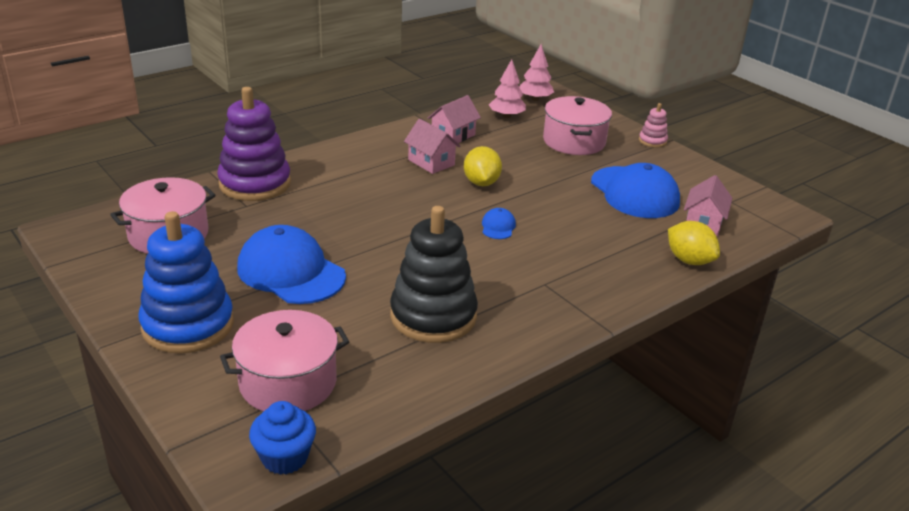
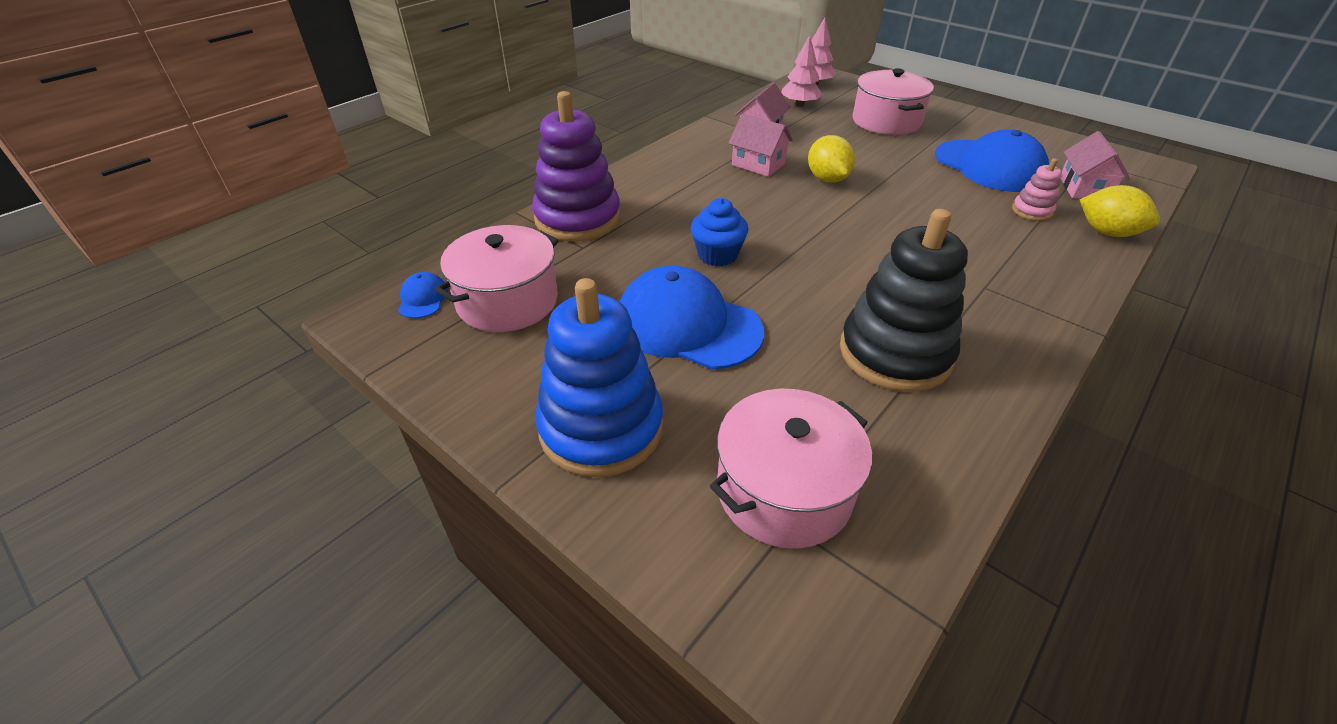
camera: 10 degrees left, 10 degrees up
blue cupcake [249,401,316,475] -> blue cupcake moved to [691,198,748,266]
blue cap [482,208,516,239] -> blue cap moved to [398,272,448,318]
pink stacking toy [639,103,668,148] -> pink stacking toy moved to [1012,158,1062,221]

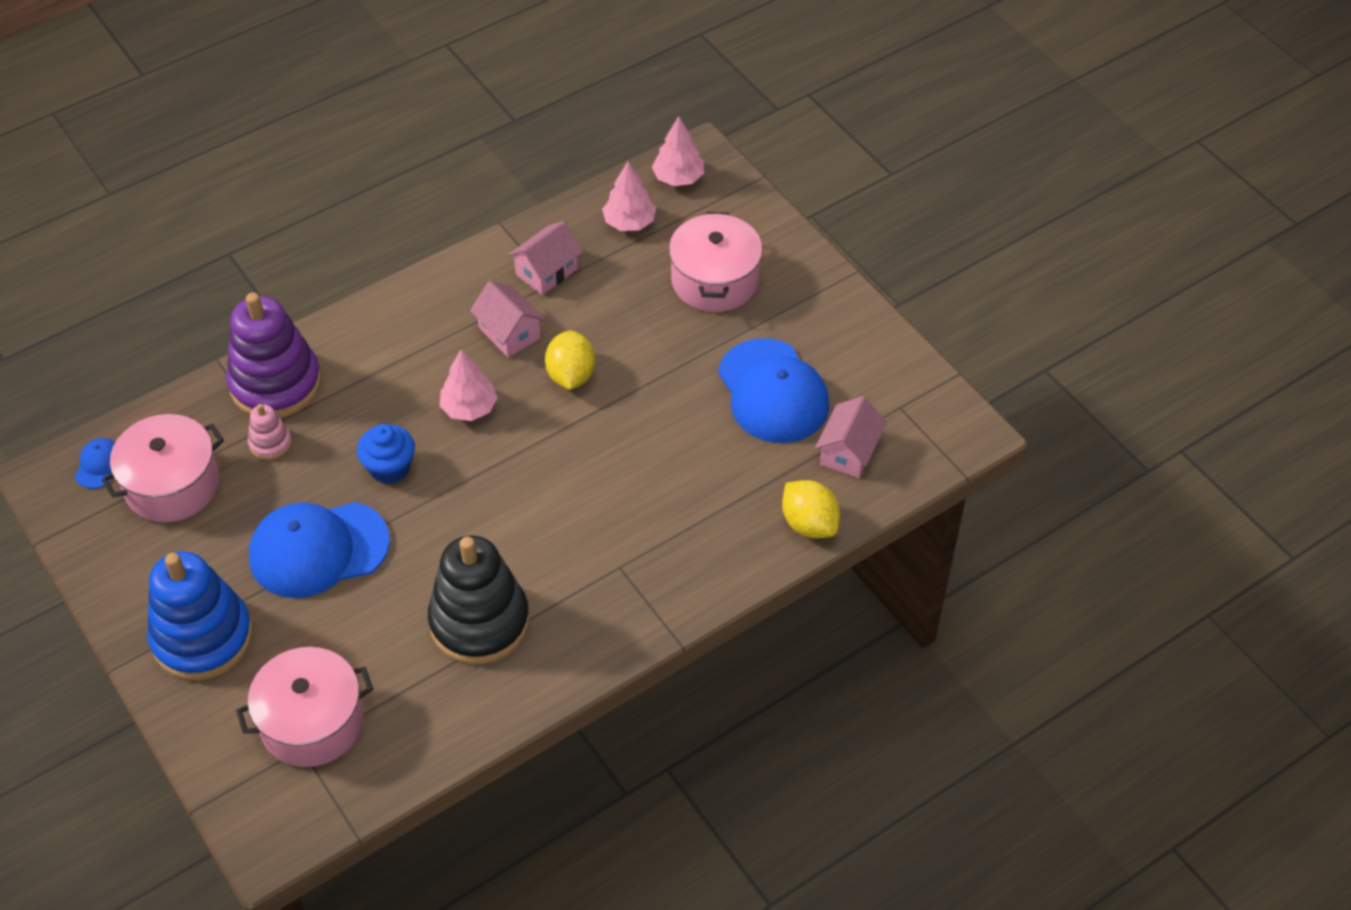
camera: 15 degrees right, 10 degrees up
blue cap [620,266,764,370] -> blue cap turned 60 degrees counterclockwise [249,502,390,598]
pink stacking toy [1012,158,1062,221] -> pink stacking toy moved to [248,404,292,460]
none -> pink tree [440,350,498,421]

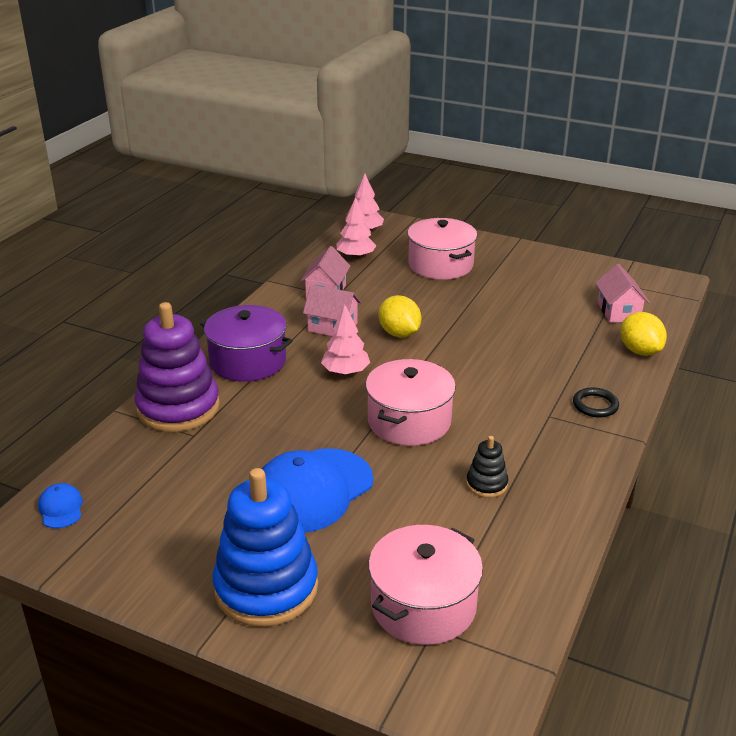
camera: 30 degrees left, 20 degrees down
pink pot [101,414,224,522] -> pink pot moved to [366,359,456,446]
pink stacking toy [248,404,292,460] -> none
blue cupcake [357,424,415,484] -> none
black stacking toy [428,535,530,664] -> black stacking toy [466,436,508,498], size x0.45
blue cap [718,339,829,443] -> none
yellow lemon [782,480,840,538] -> yellow lemon turned 45 degrees clockwise [620,312,667,356]
none -> purple pot [200,305,293,382]
none -> black ring [573,387,619,417]

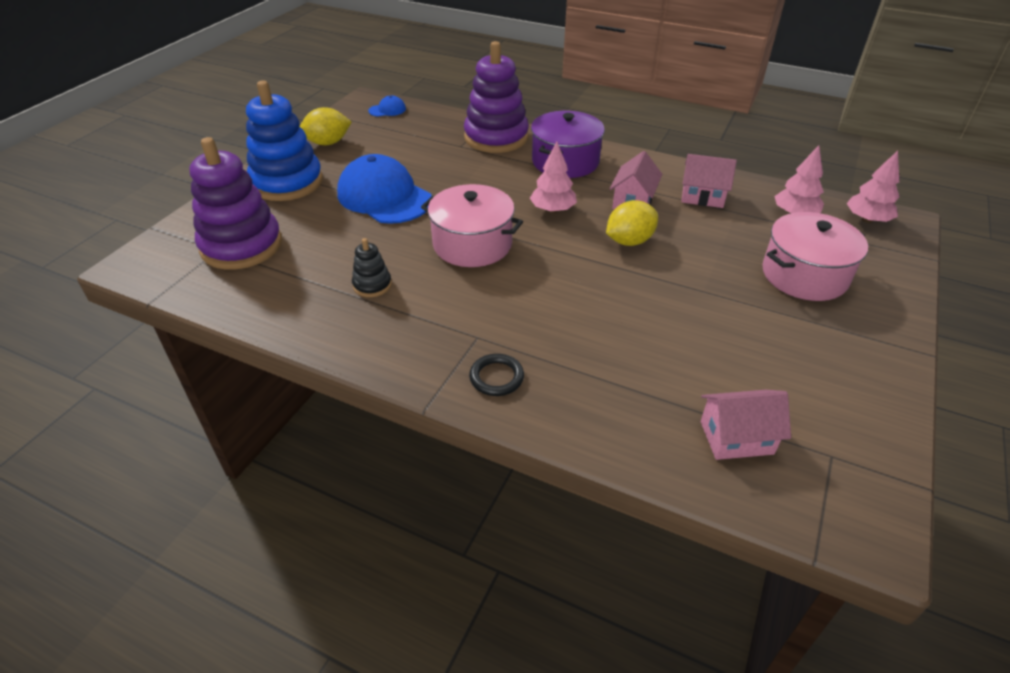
camera: 90 degrees right, 10 degrees up
pink pot [368,525,483,645] -> purple stacking toy [190,137,282,270]
yellow lemon [620,312,667,356] -> yellow lemon moved to [300,107,352,145]

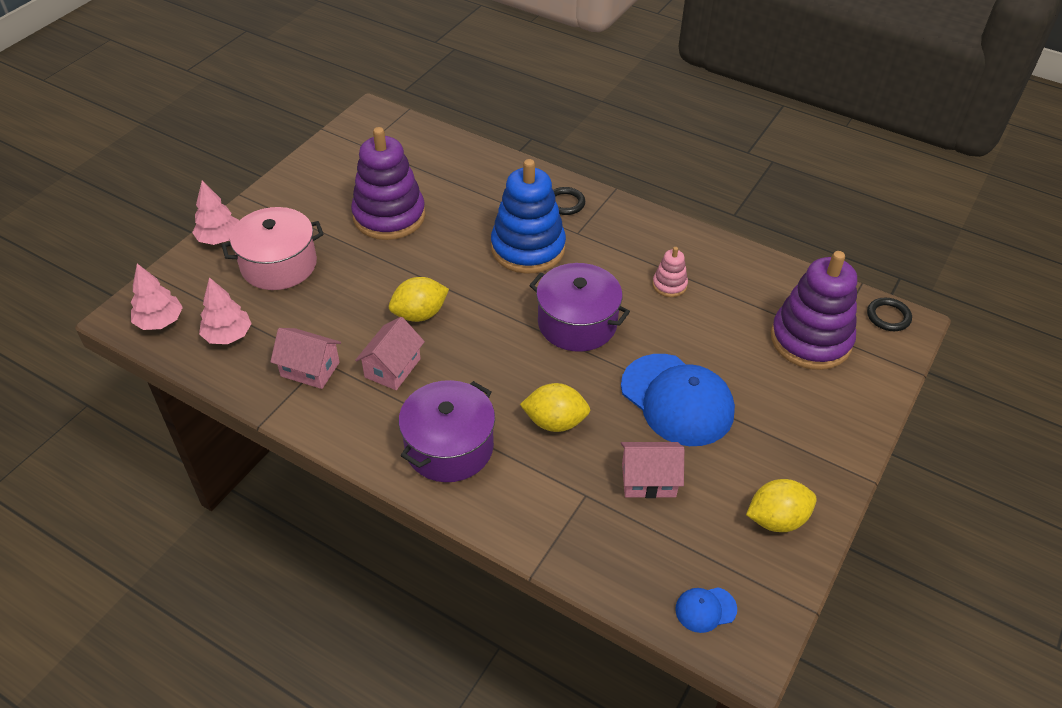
camera: 175 degrees left, 5 degrees up
blue stacking toy [246,81,323,201] -> blue stacking toy moved to [491,159,566,274]
black stacking toy [352,238,392,297] -> pink stacking toy [652,247,688,297]
pink pot [421,184,523,267] -> purple pot [529,263,630,352]
purple stacking toy [464,41,529,153] -> purple stacking toy moved to [351,127,425,240]
pink tree [530,142,577,213] -> pink tree moved to [192,181,239,245]
pink house [701,390,791,460] -> pink house moved to [621,442,684,498]
none -> yellow lemon [520,383,590,432]
none -> black ring [867,298,912,331]

